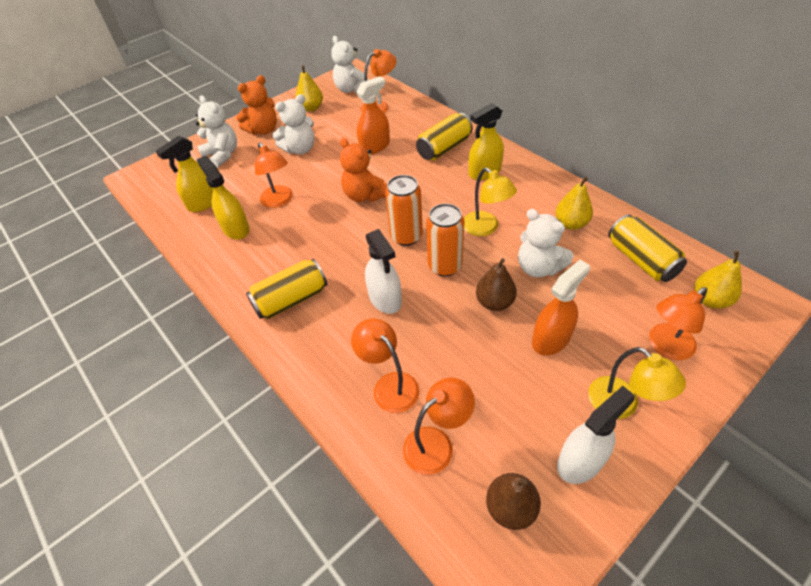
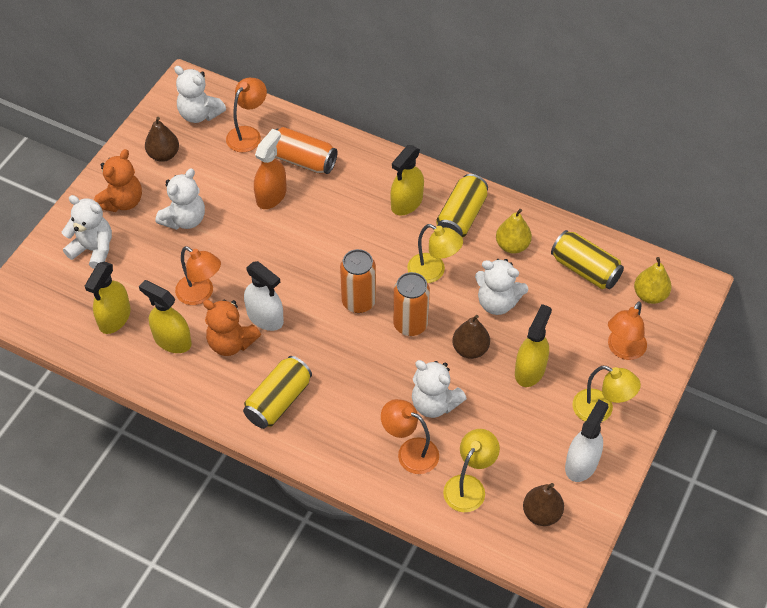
camera: 25 degrees left, 5 degrees up
yellow pear [296,65,323,112] -> brown pear [145,117,179,162]
orange teddy bear [340,138,387,202] -> orange teddy bear moved to [203,299,261,356]
white spray bottle [365,229,402,314] -> white spray bottle moved to [244,261,284,331]
orange lamp [403,378,475,475] -> yellow lamp [443,429,500,512]
yellow can [416,113,473,161] -> yellow can moved to [436,174,488,238]
orange spray bottle [532,260,590,355] -> yellow spray bottle [515,304,552,387]
none -> orange can [275,127,337,174]
none -> white teddy bear [412,360,467,418]

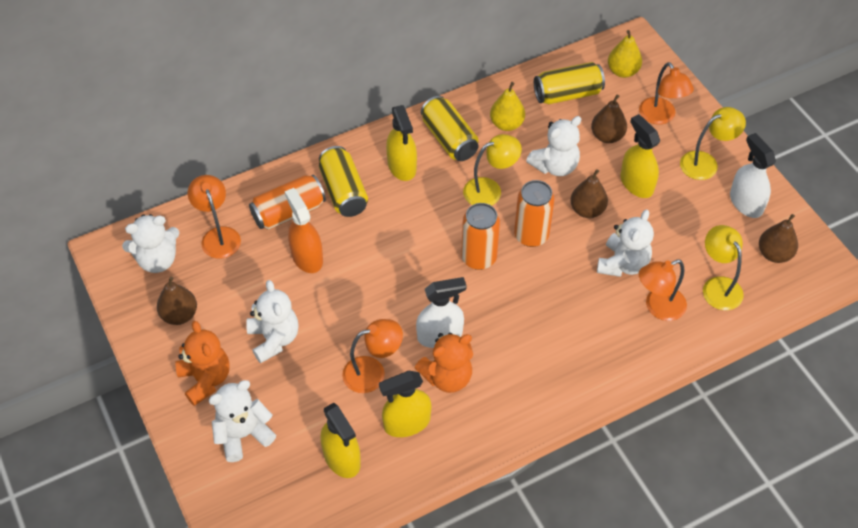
camera: 55 degrees left, 0 degrees up
yellow can [243,356,312,429] -> yellow can moved to [319,146,368,217]
white teddy bear [412,360,467,418] -> white teddy bear turned 45 degrees counterclockwise [597,209,654,277]
none -> brown pear [591,94,627,143]

